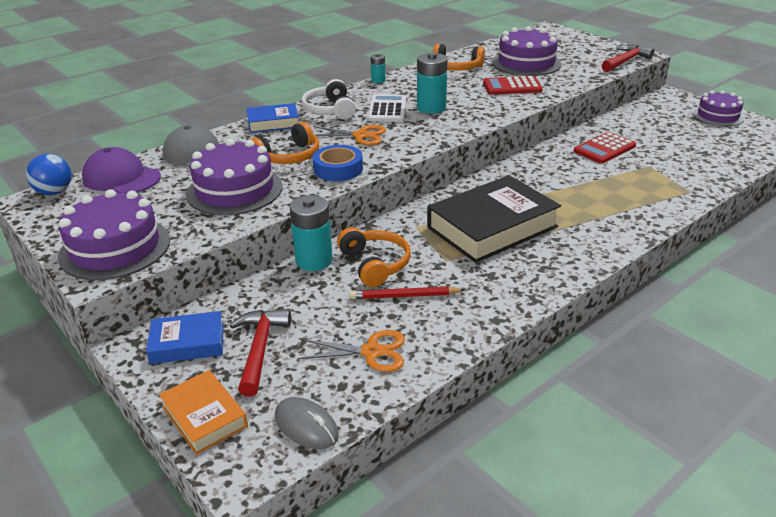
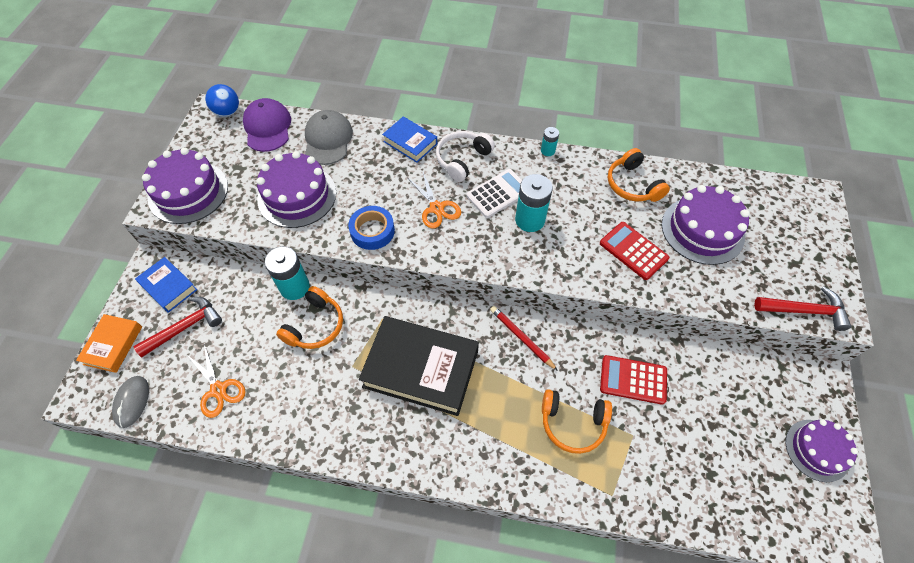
camera: 50 degrees right, 25 degrees up
orange headphones [251,122,319,164] -> orange headphones moved to [542,389,612,454]
red pencil [349,286,465,299] -> red pencil moved to [490,306,558,371]

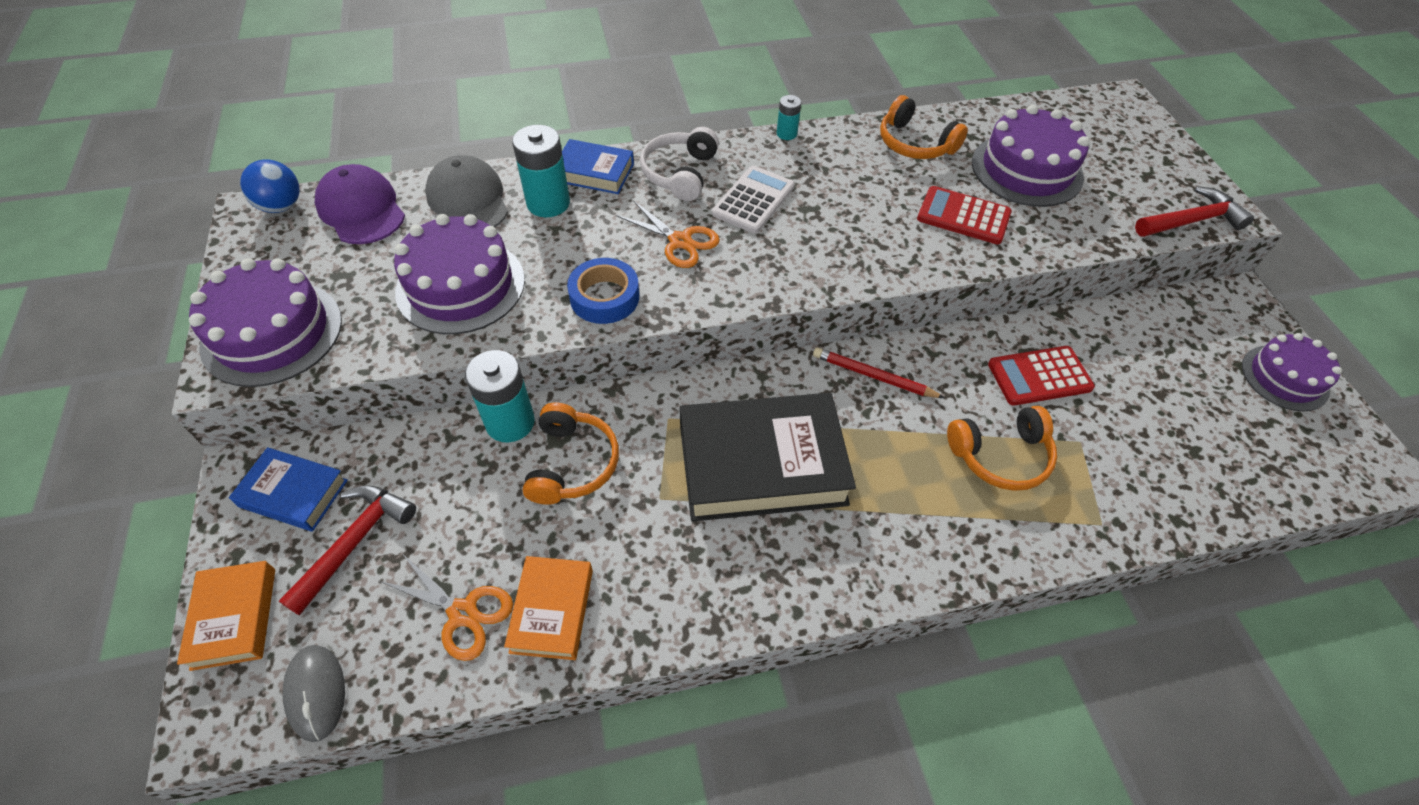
camera: 25 degrees left, 5 degrees down
turquoise battery [515,174,553,232] -> turquoise battery moved to [512,125,570,217]
none -> orange book [504,556,593,660]

